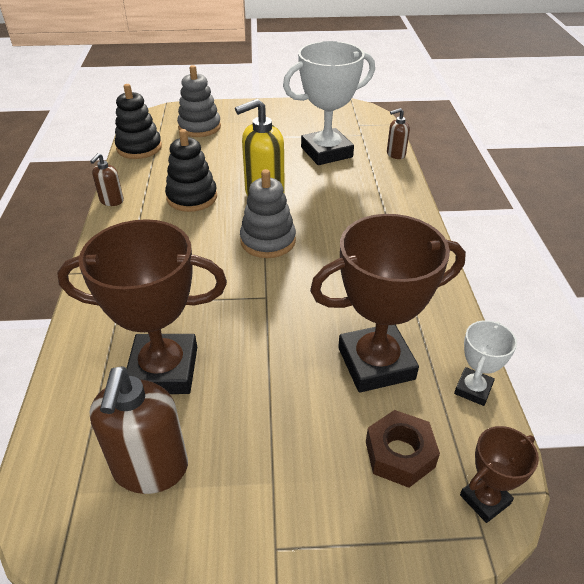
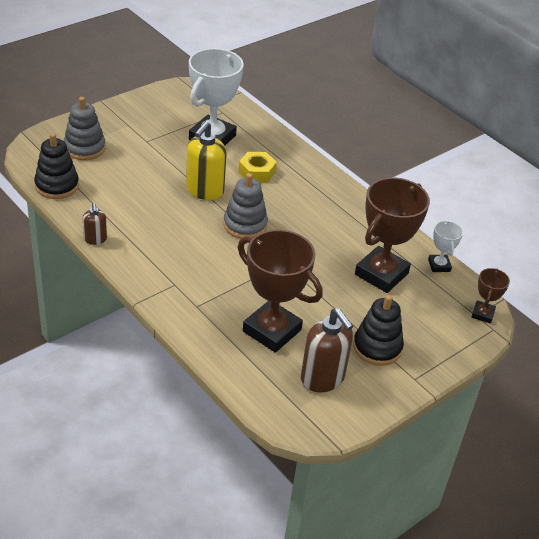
camera: 40 degrees left, 0 degrees up
brown trophy [57,219,227,394] -> brown trophy turned 75 degrees clockwise [238,230,323,352]
black stacking toy [165,129,217,212] -> black stacking toy moved to [353,295,404,366]
brown nut [366,410,440,488] -> none
brown soap dispenser [387,108,410,159] -> none
none -> yellow nut [239,152,277,182]

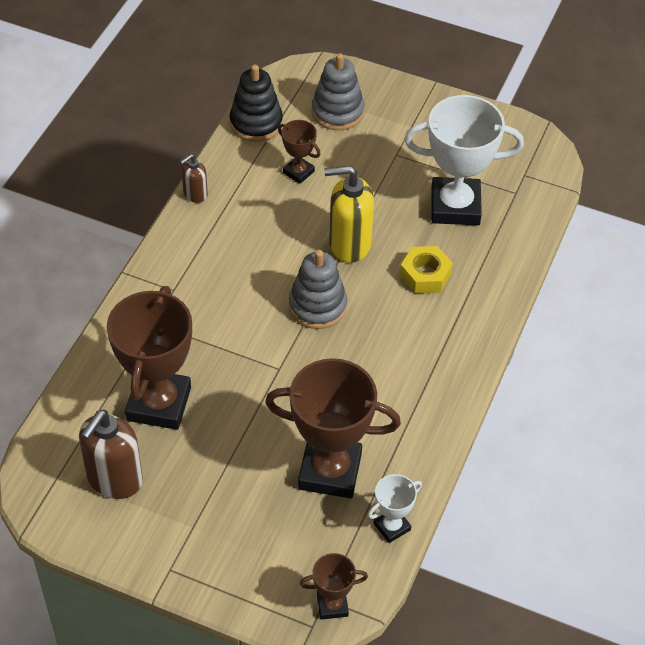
camera: 65 degrees right, 10 degrees up
black stacking toy [353,295,404,366] -> none
none -> brown trophy [278,120,321,184]

